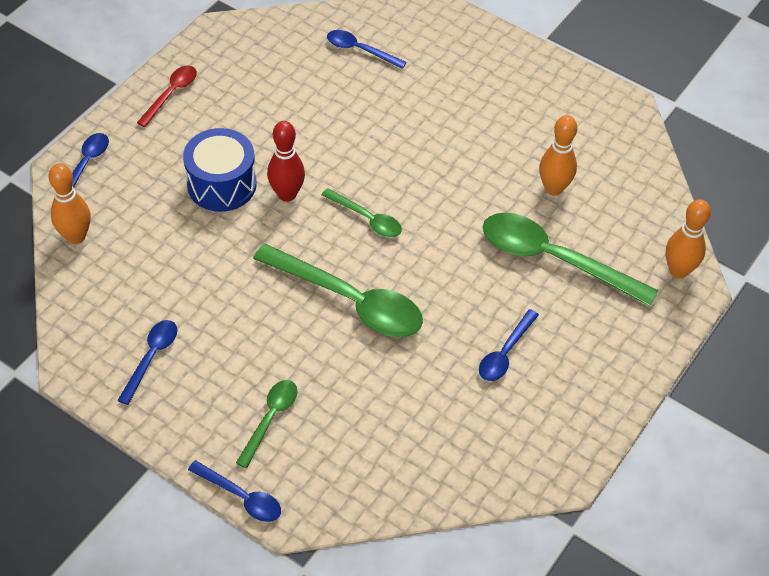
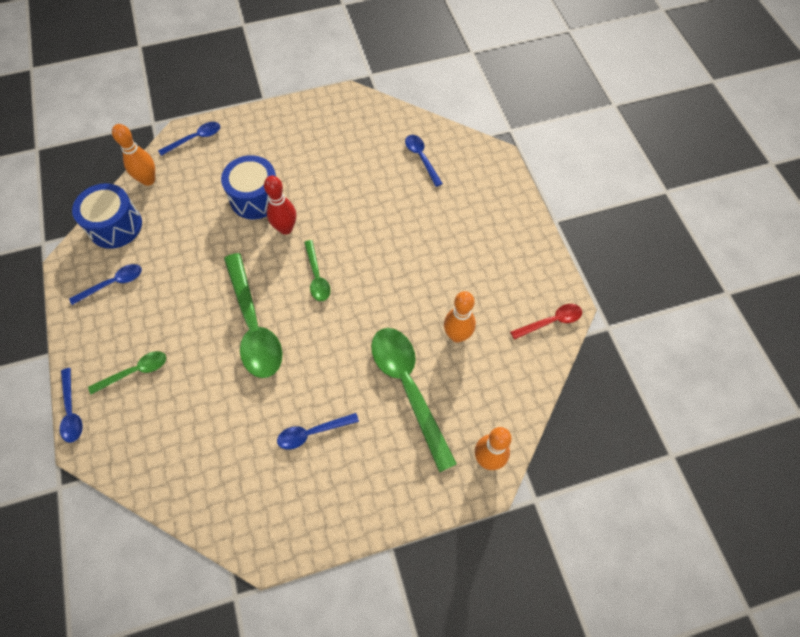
camera: 40 degrees right, 10 degrees up
red spoon [137,66,197,127] -> red spoon moved to [510,304,582,340]
none -> blue drum [72,183,142,249]

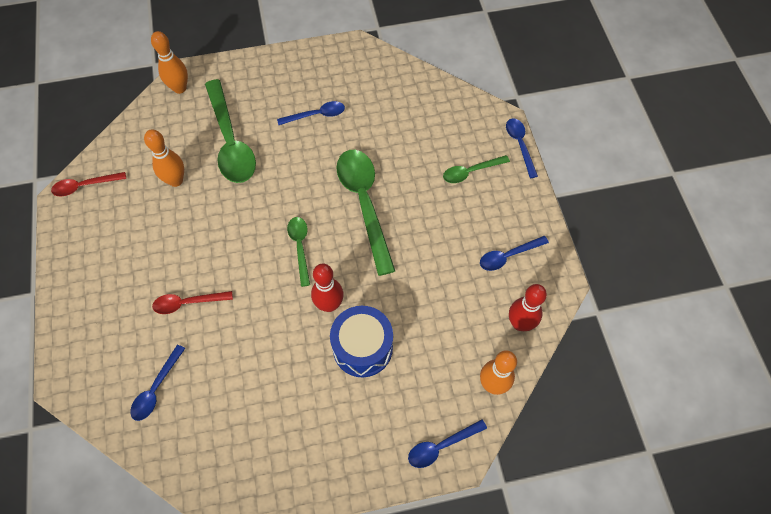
camera: 175 degrees left, 0 degrees up
blue drum [72,183,142,249] -> red bowling pin [509,284,547,331]
blue spoon [405,135,443,187] -> blue spoon turned 45 degrees clockwise [130,345,185,421]
none -> red spoon [152,291,233,314]

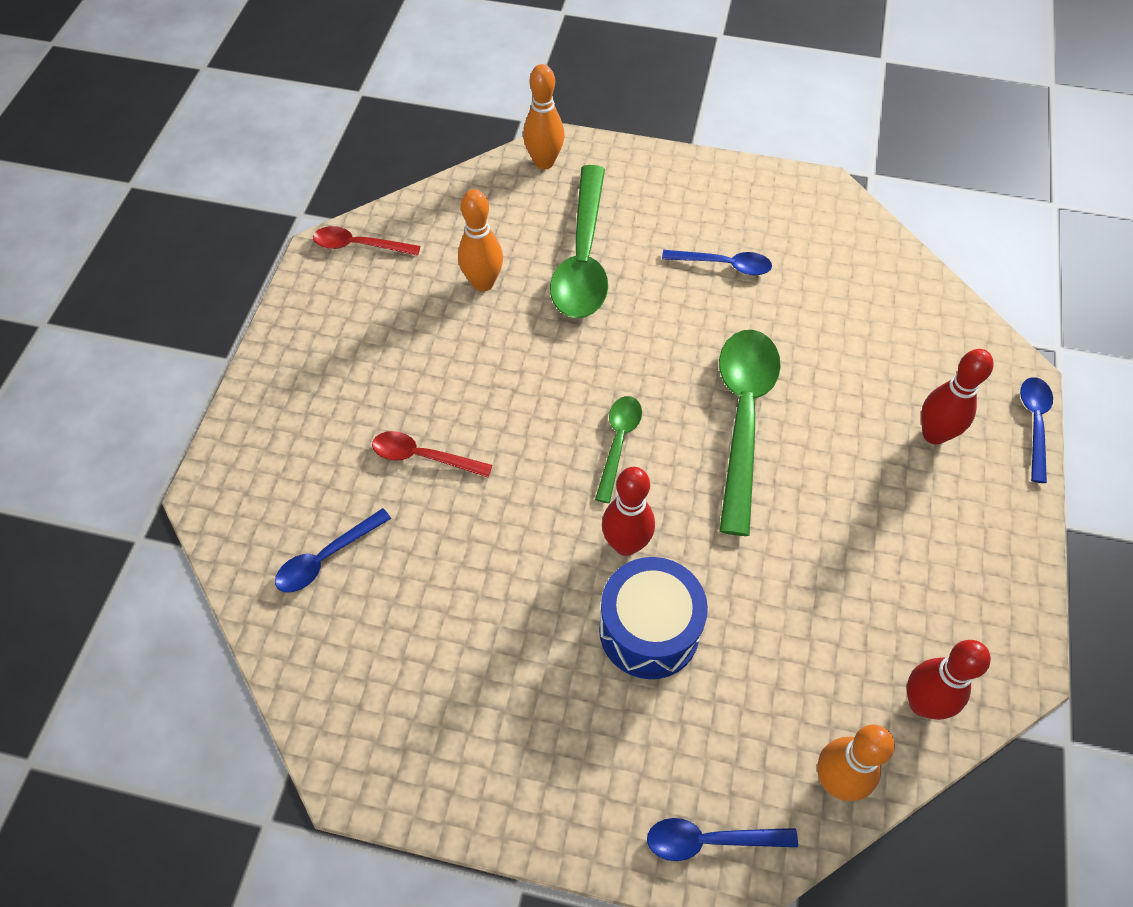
camera: 25 degrees right, 5 degrees down
green spoon [443,155,510,183] -> red bowling pin [921,349,994,444]
blue spoon [480,236,549,271] -> none

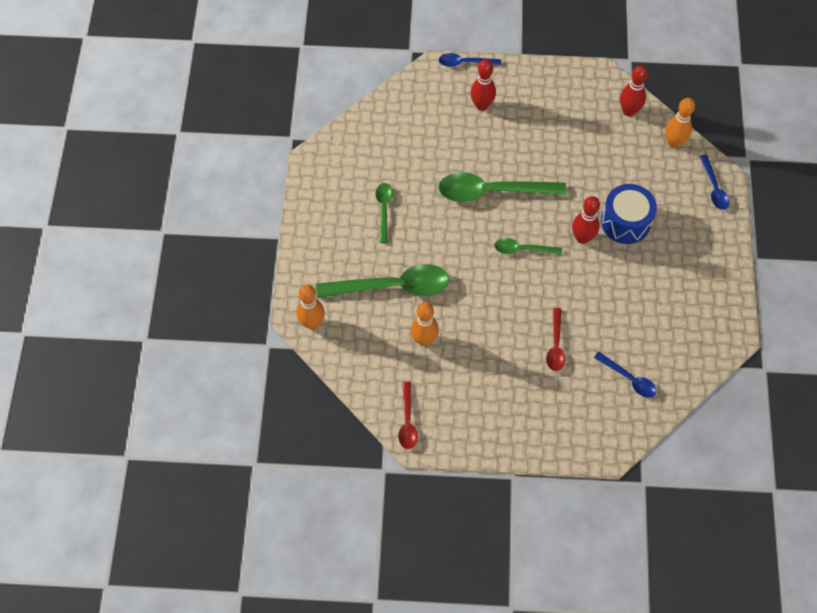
camera: 100 degrees left, 5 degrees up
blue spoon [662,250,772,275] -> green spoon [375,183,393,243]

